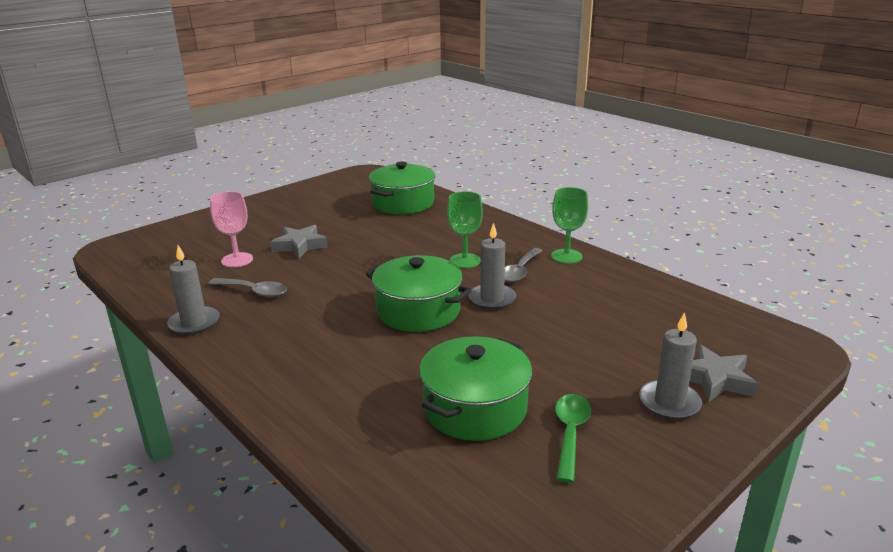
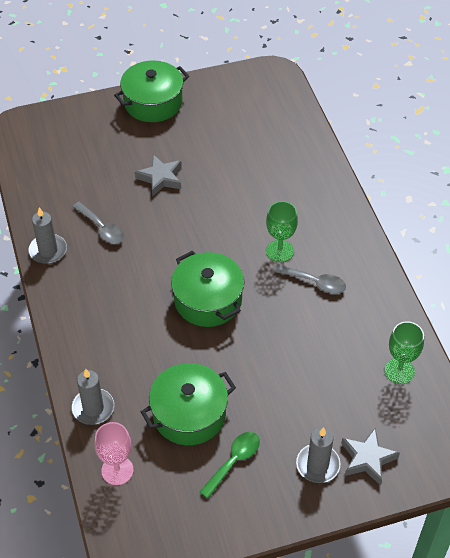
camera: 25 degrees right, 25 degrees up
pink goblet [210,191,253,267] -> pink goblet moved to [94,422,134,485]
green pot [369,162,435,214] -> green pot moved to [114,60,189,122]
grey candle [468,223,516,310] -> grey candle moved to [72,369,114,425]
grey spoon [504,248,543,282] -> grey spoon turned 120 degrees counterclockwise [273,265,346,294]
green goblet [551,187,588,264] -> green goblet moved to [385,322,424,384]

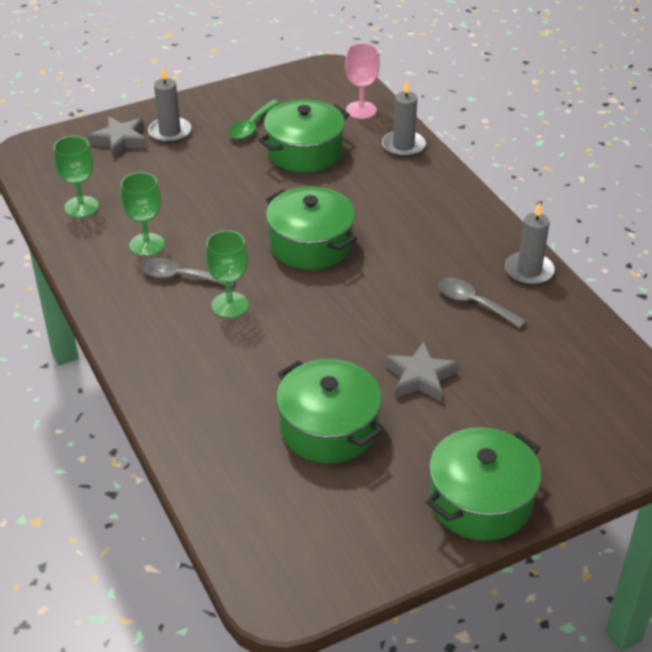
camera: 170 degrees right, 10 degrees down
none -> green goblet [120,172,165,256]
none -> green pot [276,359,383,463]

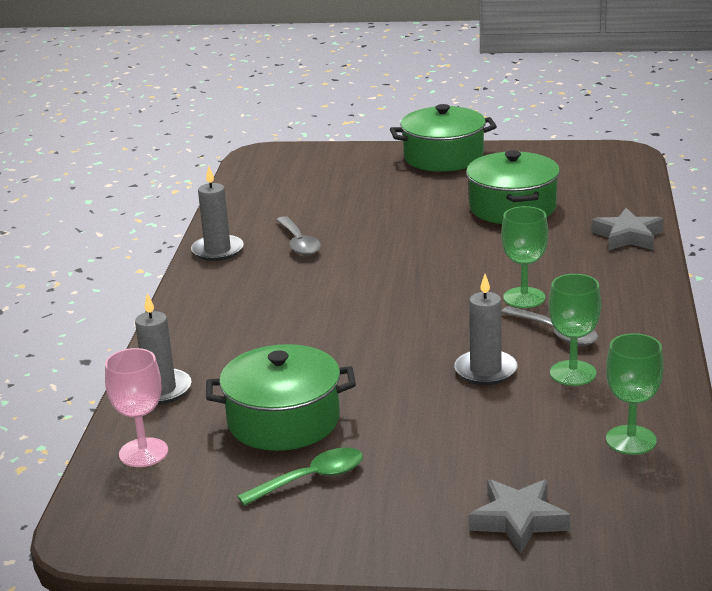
camera: 145 degrees left, 15 degrees down
grey candle [148,67,191,143] -> grey candle moved to [454,274,518,385]
green pot [266,186,357,270] -> none
grey star [385,341,458,402] -> grey star moved to [591,208,664,251]

